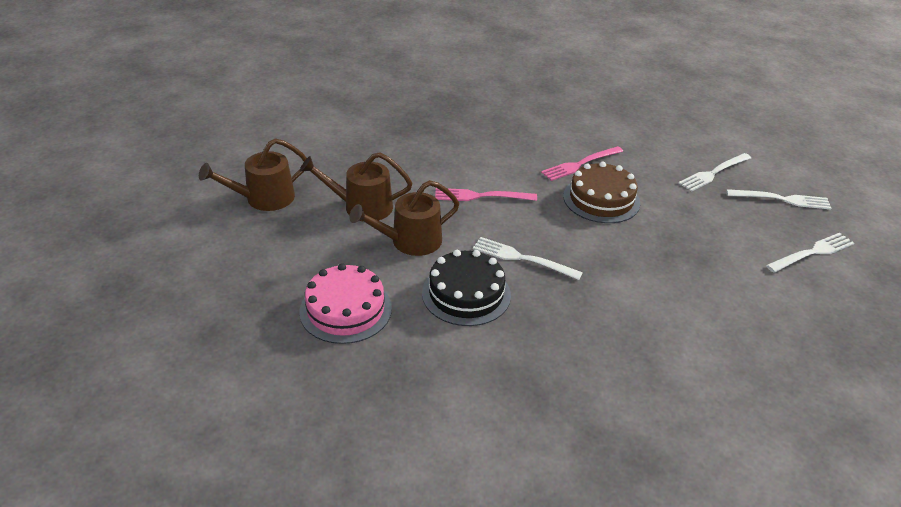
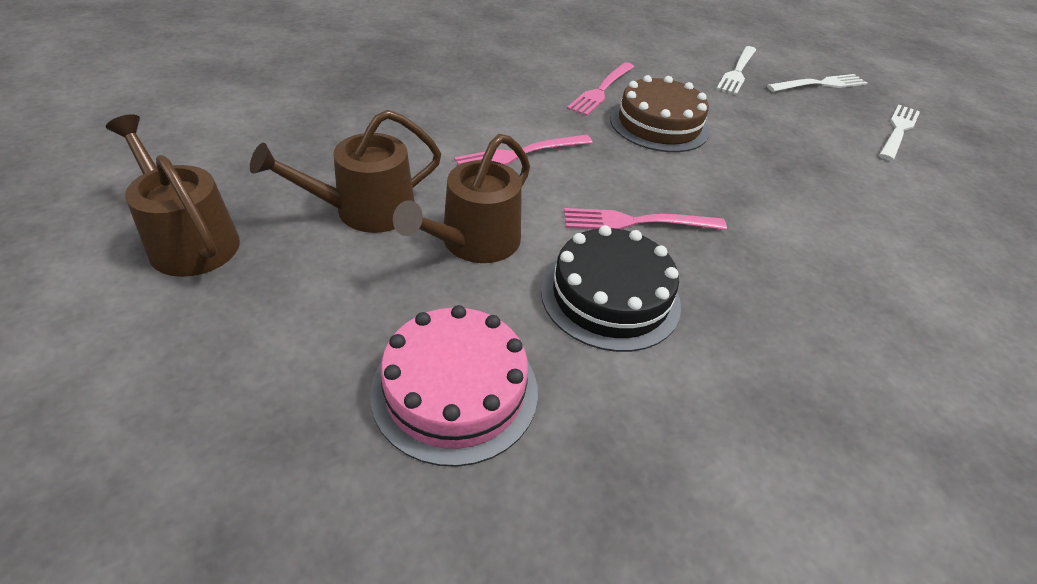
camera: 30 degrees left, 5 degrees up
brown watering can [199,138,307,211] -> brown watering can turned 105 degrees clockwise [106,114,240,277]
white fork [473,237,583,280] -> pink fork [564,208,727,230]

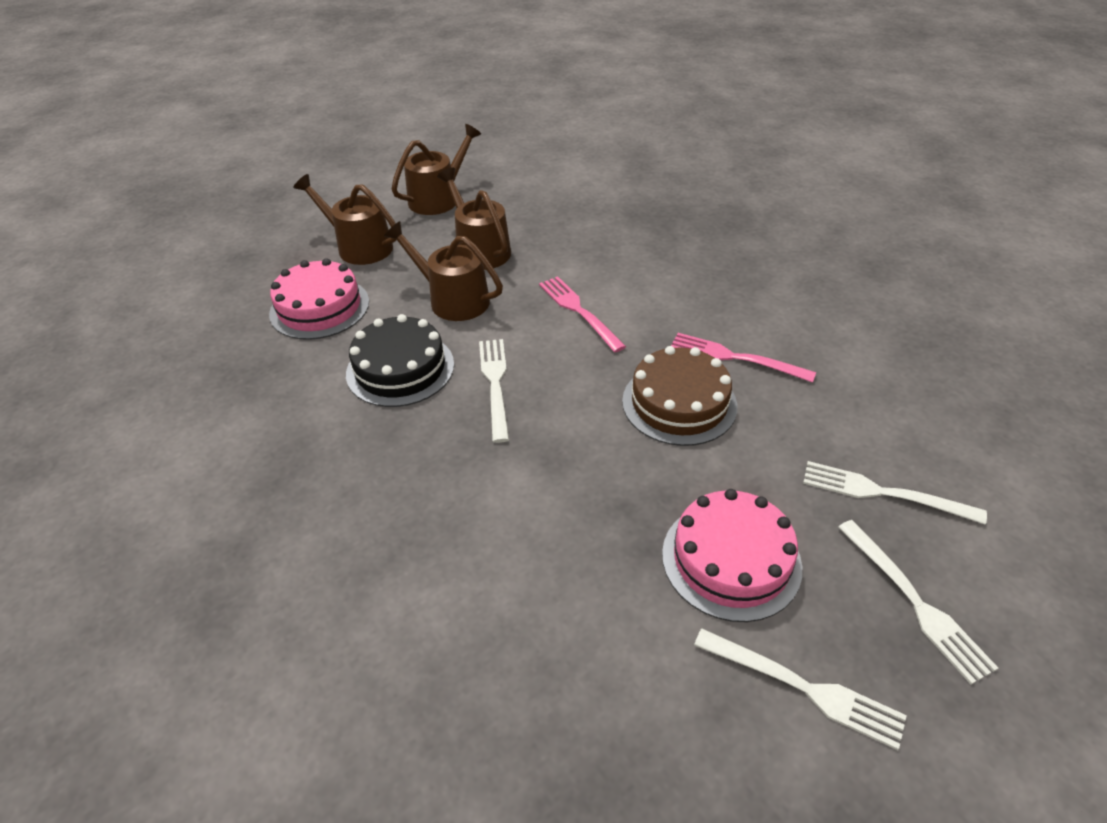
camera: 90 degrees right, 0 degrees up
pink fork [564,208,727,230] -> white fork [479,339,509,443]
none -> brown watering can [294,174,396,265]
none -> pink cake [662,489,802,622]

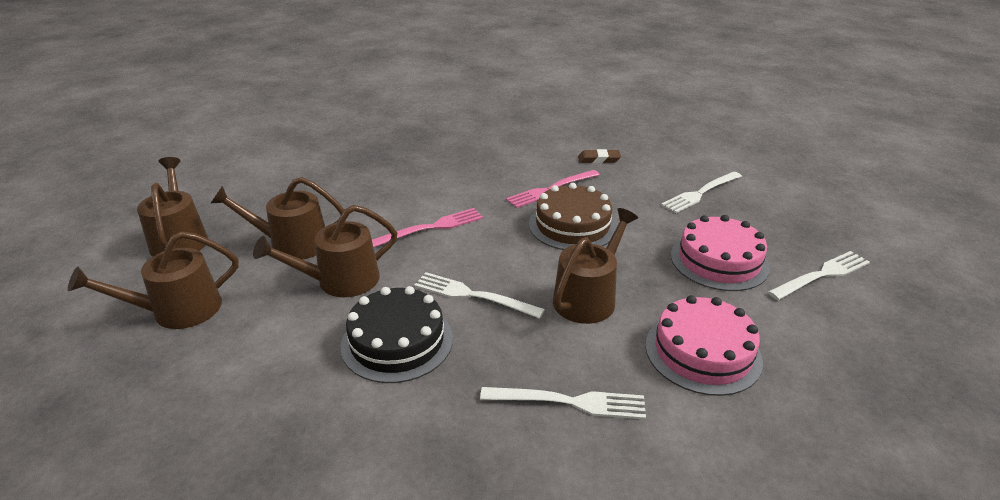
camera: 60 degrees left, 10 degrees down
pink cake [269,258,369,340] -> pink cake moved to [645,295,763,396]
pink fork [539,276,626,352] -> pink fork turned 150 degrees clockwise [372,208,483,247]
white fork [838,520,998,685] -> white fork moved to [480,387,646,419]
none -> brown watering can [553,208,638,324]
none -> brown eraser [578,149,621,163]

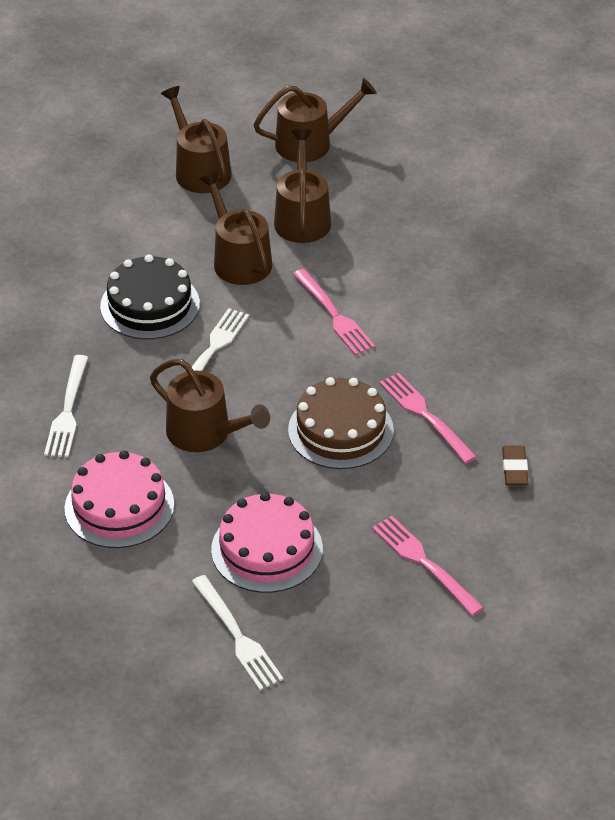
camera: 90 degrees right, 10 degrees up
white fork [661,172,742,213] -> pink fork [372,516,484,616]

